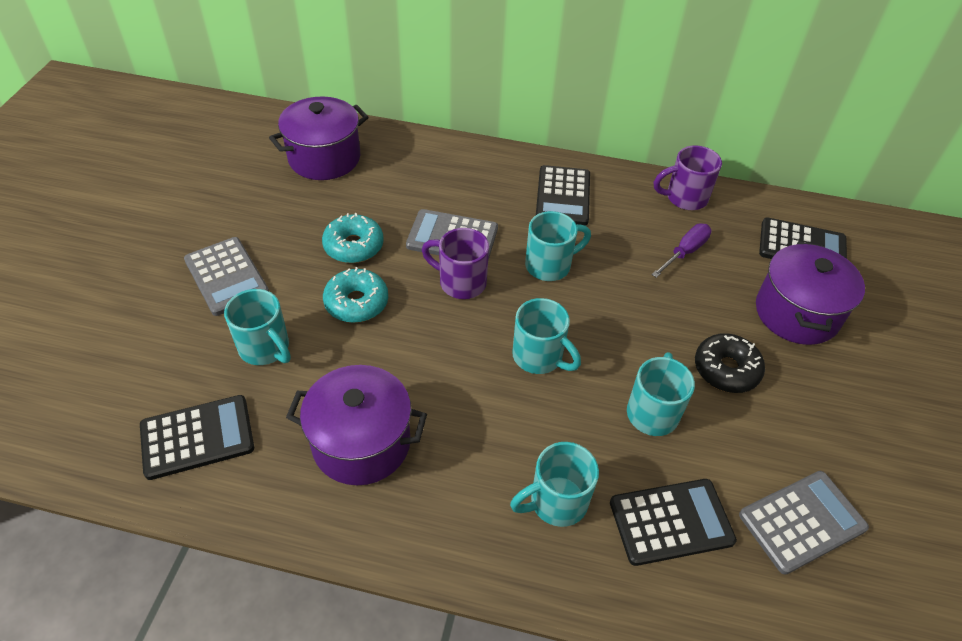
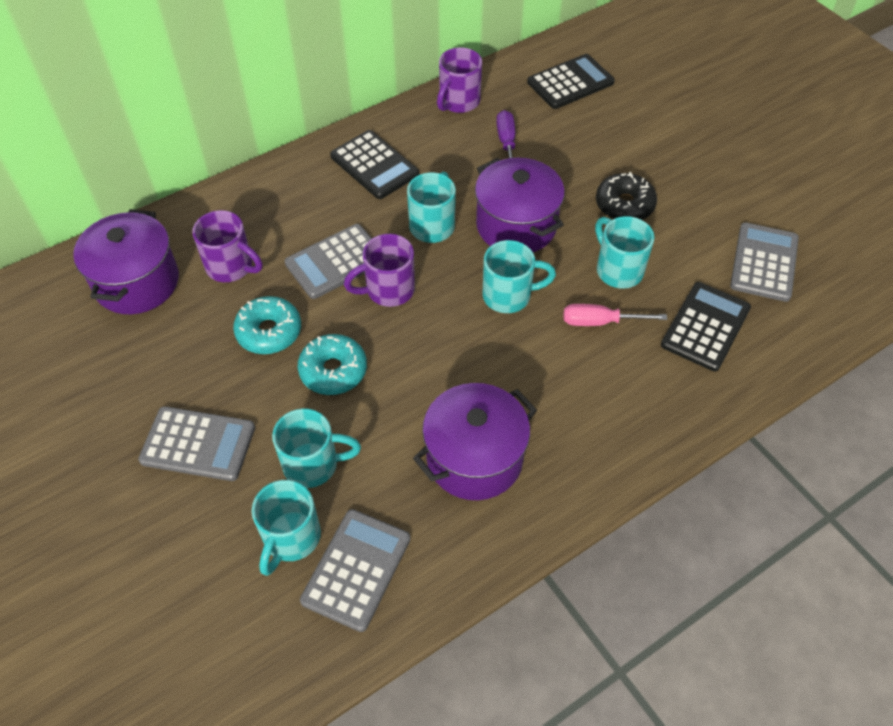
camera: 45 degrees left, 5 degrees up
black calculator [140,395,254,480] -> grey calculator [300,509,410,632]
turquoise mug [510,442,599,527] -> turquoise mug moved to [252,480,321,576]
purple pot [756,241,865,345] -> purple pot moved to [475,158,565,252]
none -> purple mug [192,210,262,282]
none -> pink screwdriver [563,304,667,326]

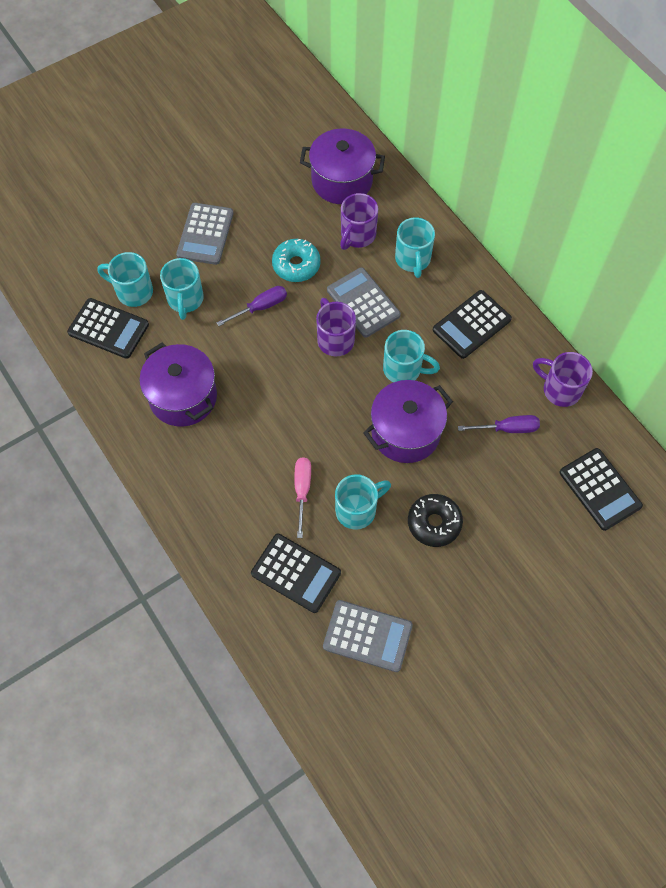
camera: 90 degrees right, 10 degrees up
turquoise donut [298,334,367,395] -> purple screwdriver [217,286,287,326]
grey calculator [300,509,410,632] -> black calculator [67,298,149,359]
turquoise mug [483,240,556,313] -> turquoise mug moved to [395,218,435,278]

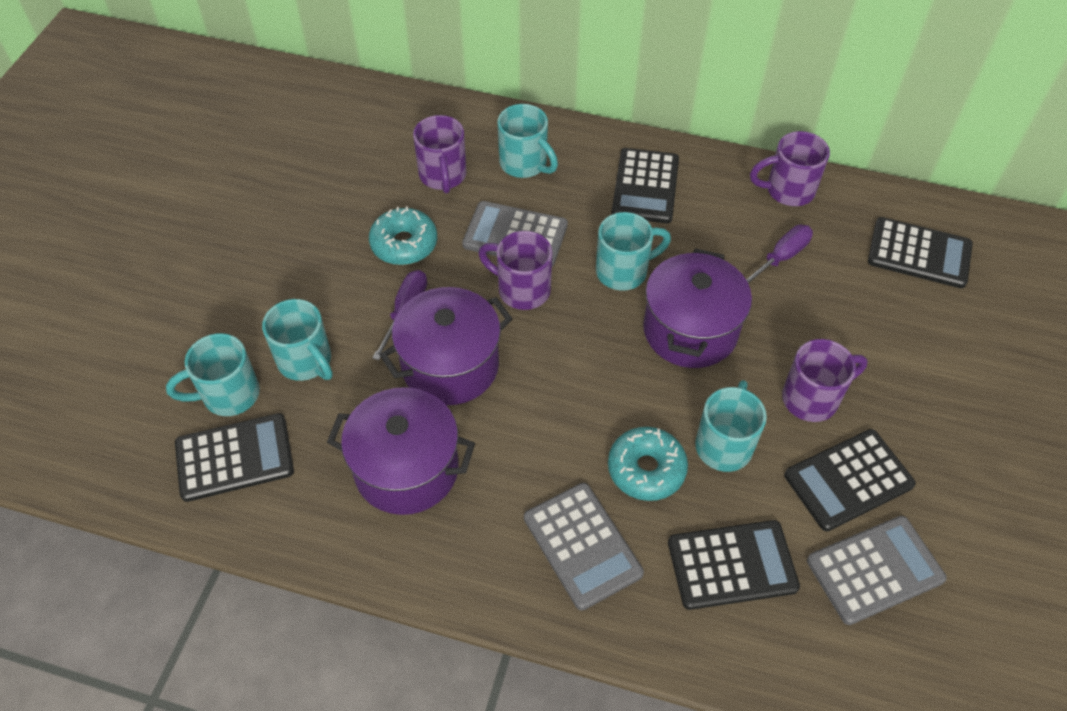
camera: 40 degrees left, 10 degrees down
grey calculator [176,203,233,265] -> grey calculator moved to [524,483,644,611]
pink screwdriver [294,457,311,538] -> turquoise donut [608,427,688,501]
purple pot [300,128,385,204] -> purple pot moved to [380,287,513,405]
black donut [408,494,463,547] -> purple mug [782,339,868,422]
none -> black calculator [784,429,916,531]

